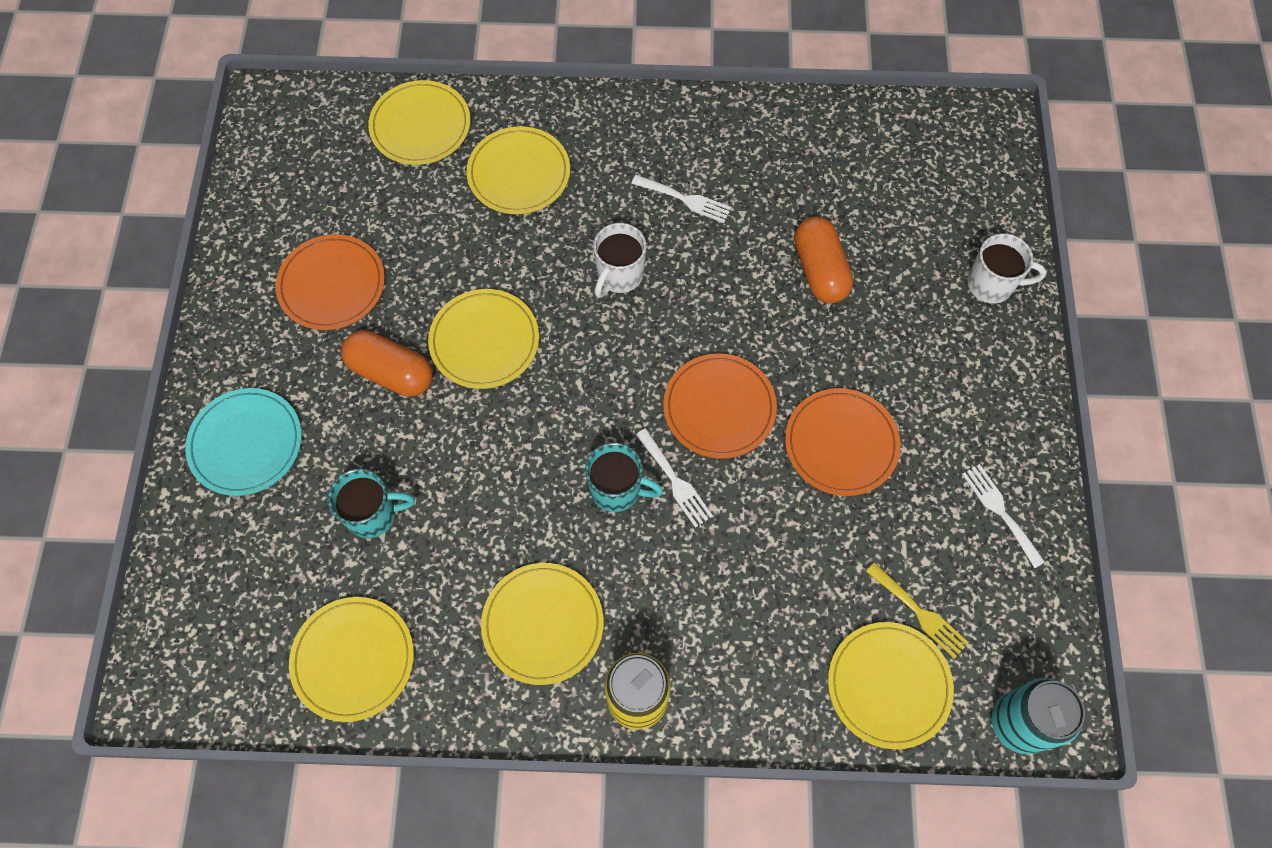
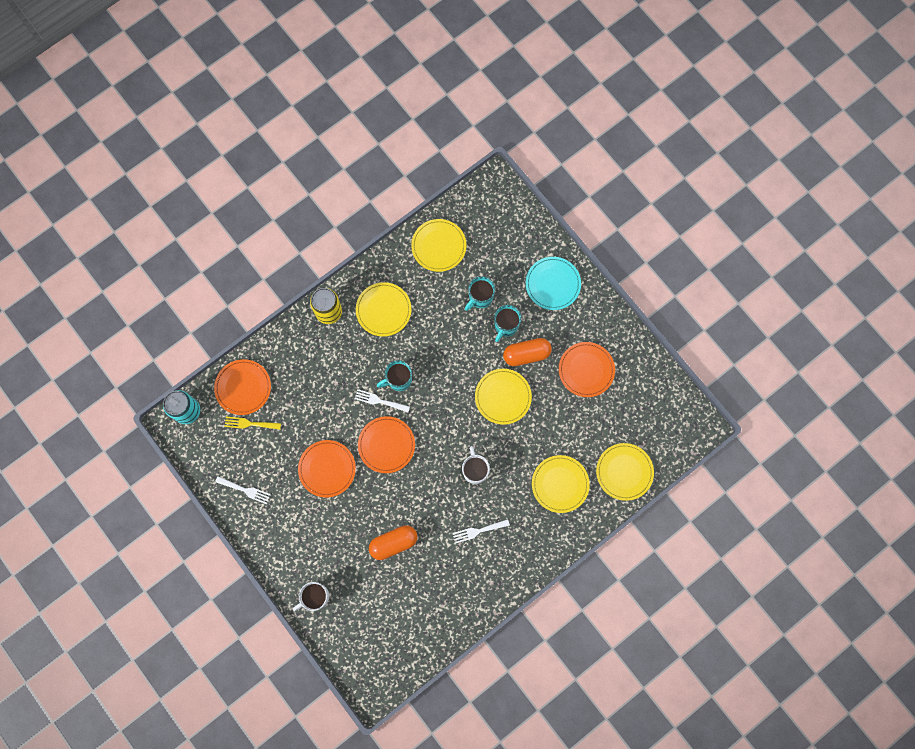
camera: 140 degrees right, 10 degrees up
orange capsule [794,216,853,304] -> orange capsule turned 60 degrees counterclockwise [369,525,418,560]
yellow plate [828,622,954,749] -> orange plate [214,359,271,415]
none -> turquoise mug [494,305,522,342]

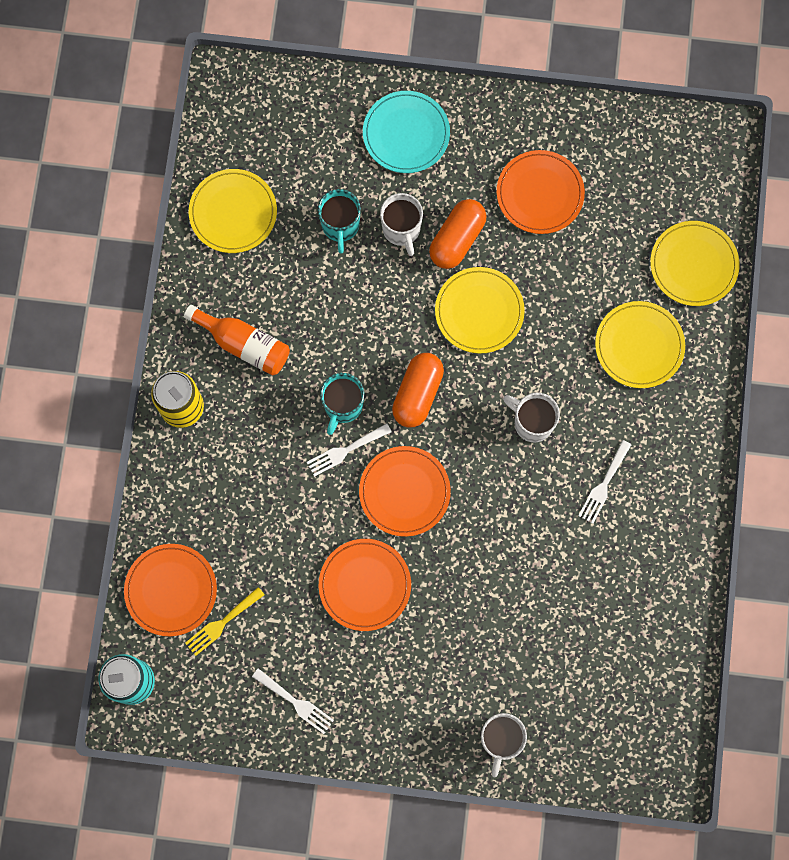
camera: 45 degrees left, 0 degrees up
white fork [215,476,271,504] -> white fork turned 60 degrees clockwise [252,668,334,734]
yellow plate [356,282,411,337] -> orange bottle [184,305,290,376]
orange capsule [369,525,418,560] -> orange capsule moved to [392,353,444,428]
turquoise mug [494,305,522,342] -> white mug [380,193,423,256]

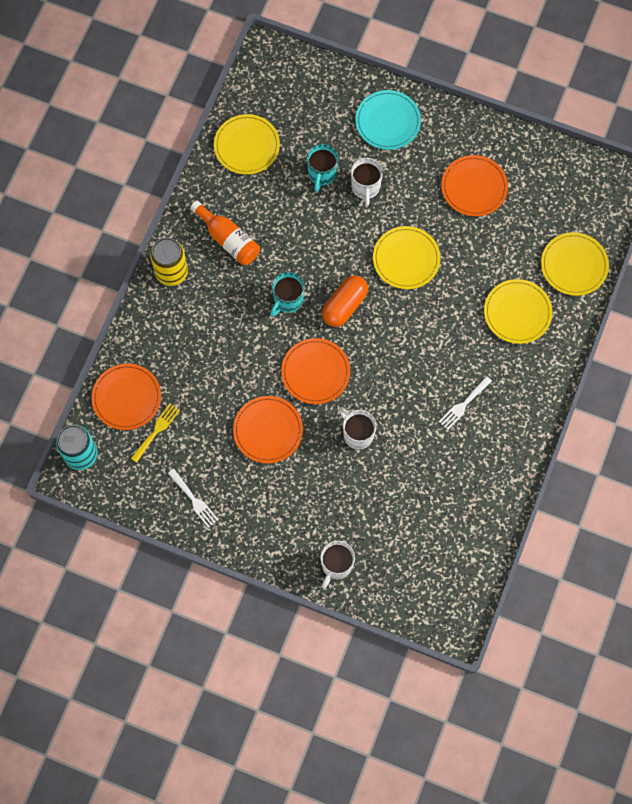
camera: 15 degrees right, 5 degrees down
yellow fork [185,587,265,656] -> yellow fork turned 150 degrees clockwise [131,403,180,463]
white fork [307,423,392,477] -> none
orange capsule [429,199,486,269] -> none
white mug [503,393,560,443] -> white mug moved to [339,407,377,450]

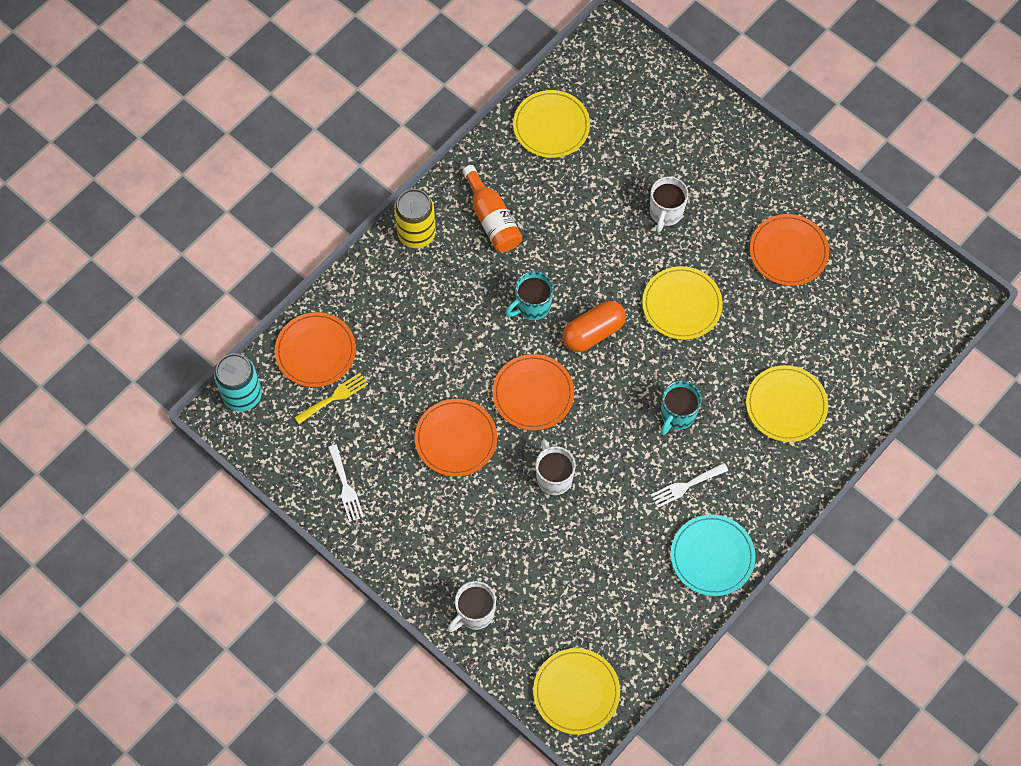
camera: 20 degrees right, 5 degrees down
turquoise mug [306,144,339,192] -> turquoise mug moved to [661,380,702,435]
turquoise plate [355,90,421,150] -> turquoise plate moved to [671,514,756,596]
yellow plate [541,232,609,296] -> yellow plate moved to [533,648,620,735]

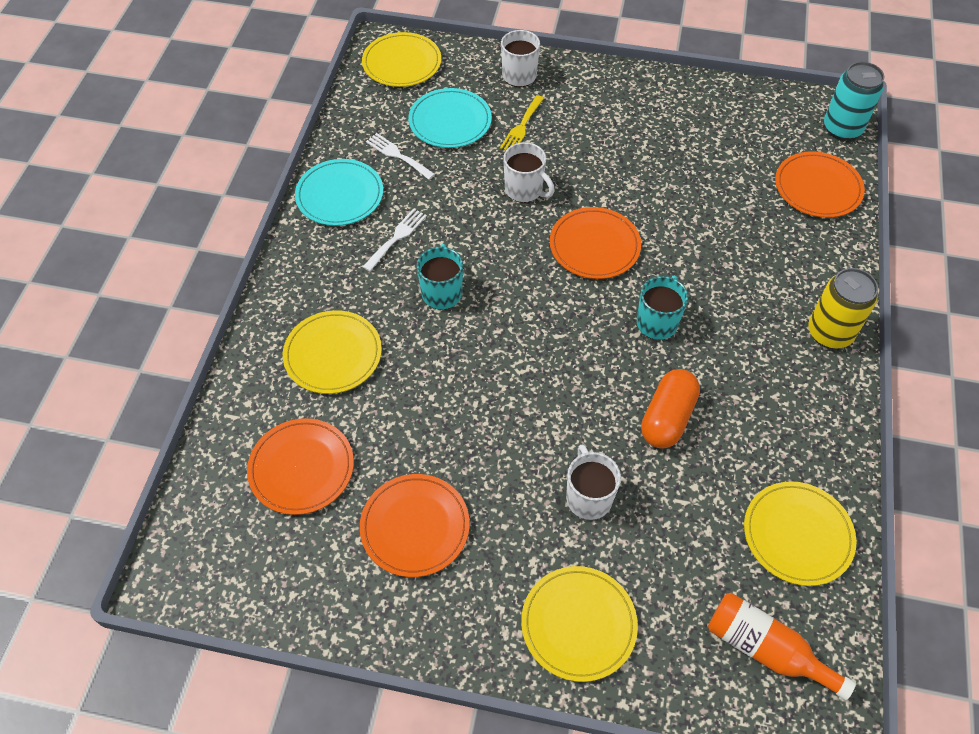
camera: 150 degrees right, 10 degrees down
yellow fork [294,373,368,424] -> yellow fork moved to [500,95,544,151]
white fork [328,444,364,522] -> white fork moved to [366,133,435,180]
orange plate [415,399,497,477] -> orange plate moved to [247,418,354,515]
orange bottle [462,165,522,252] -> orange bottle moved to [708,593,856,700]
orange capsule [562,301,626,352] -> orange capsule moved to [641,369,700,449]
yellow plate [642,266,723,340] -> yellow plate moved to [521,566,638,682]
none -> turquoise plate [408,88,492,148]

